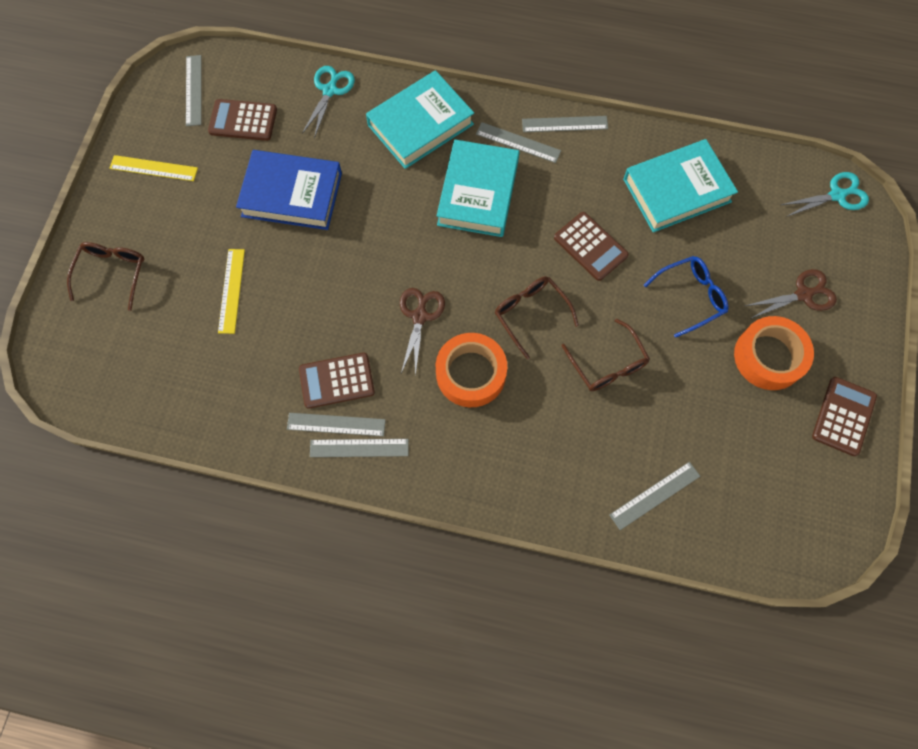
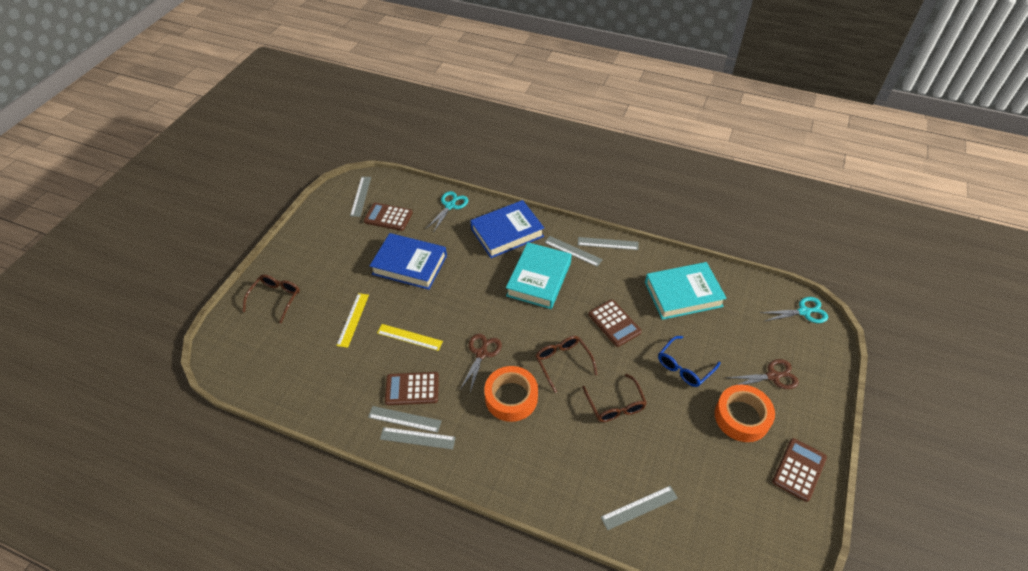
camera: 10 degrees right, 20 degrees down
yellow ruler [109,155,198,181] -> yellow ruler moved to [377,324,443,351]
turquoise book [366,70,474,169] -> blue book [470,200,544,258]
blue glasses [644,256,728,338] -> blue glasses turned 150 degrees clockwise [658,336,721,387]

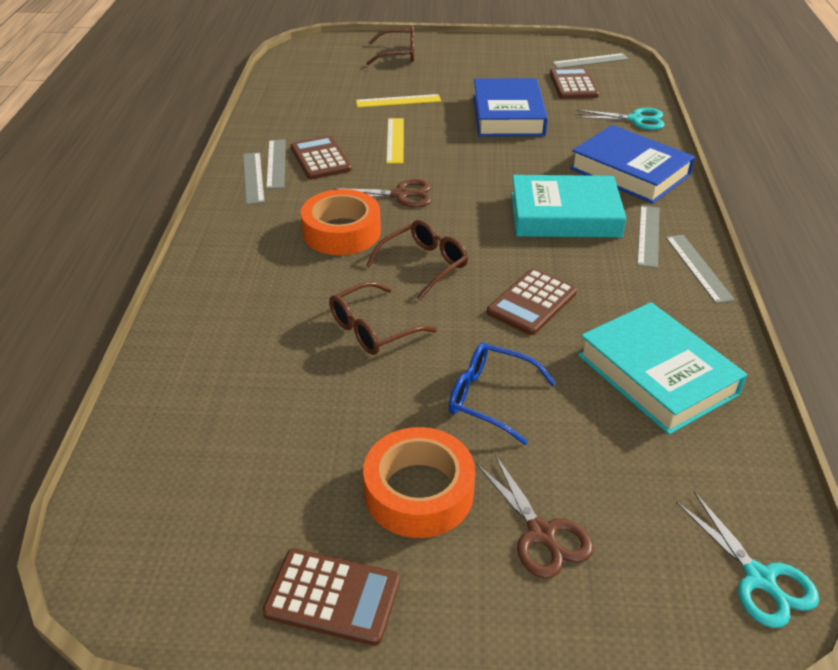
camera: 70 degrees right, 10 degrees down
grey ruler [601,486,678,530] -> none

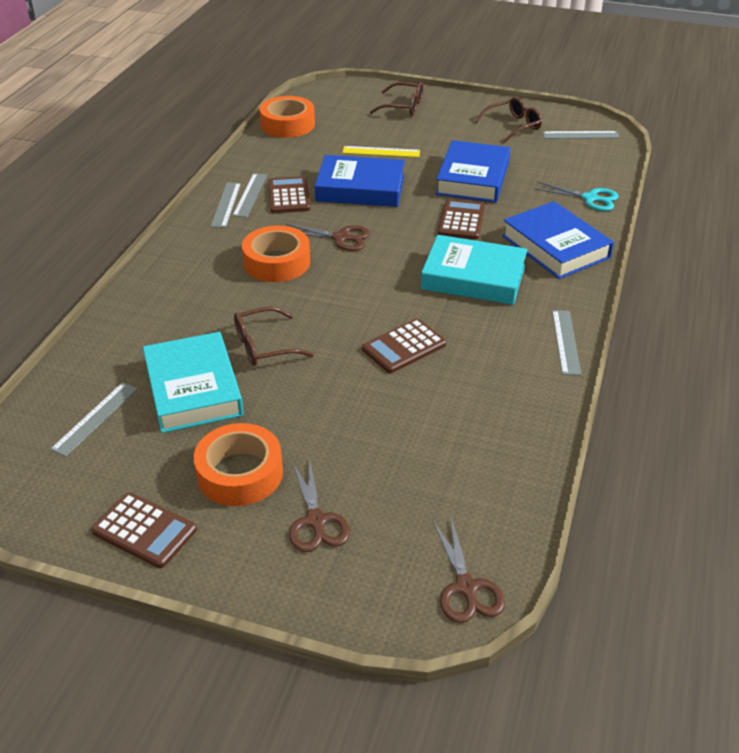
camera: 15 degrees right, 0 degrees up
brown glasses [366,220,468,300] -> brown glasses moved to [475,97,542,143]
yellow ruler [386,118,404,164] -> blue book [315,155,405,207]
blue glasses [449,343,556,445] -> none
brown calculator [550,67,599,99] -> brown calculator moved to [438,199,485,240]
turquoise book [578,302,747,435] -> turquoise book moved to [143,332,244,433]
grey ruler [637,205,660,268] -> grey ruler moved to [50,382,138,457]
turquoise scissors [676,492,819,628] -> brown scissors [433,517,505,623]
none -> orange tape [260,96,315,138]

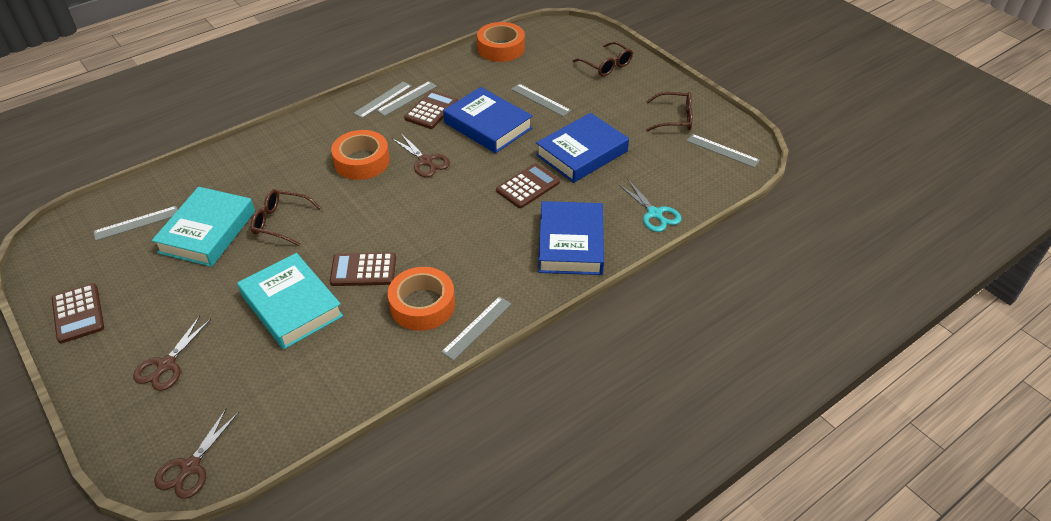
camera: 35 degrees right, 5 degrees up
orange tape [194,423,283,506] -> orange tape moved to [388,267,455,331]
yellow ruler [342,146,420,157] -> grey ruler [511,84,571,117]
turquoise book [421,235,527,305] -> turquoise book moved to [237,253,343,349]

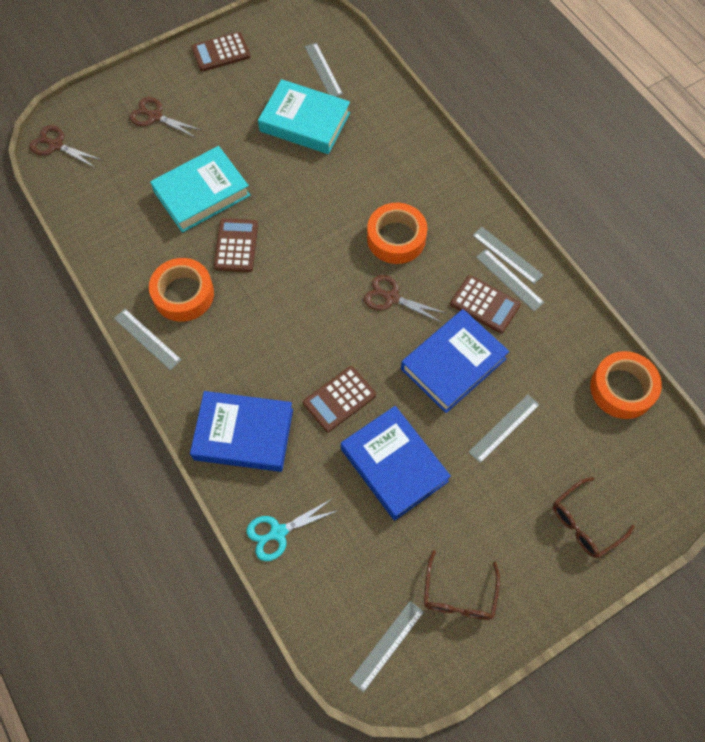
camera: 95 degrees right, 20 degrees up
brown glasses [251,189,322,246] -> none
brown scissors [393,134,450,177] -> brown scissors turned 60 degrees clockwise [364,275,446,323]
brown calculator [496,164,560,208] -> brown calculator turned 90 degrees clockwise [303,366,376,432]

